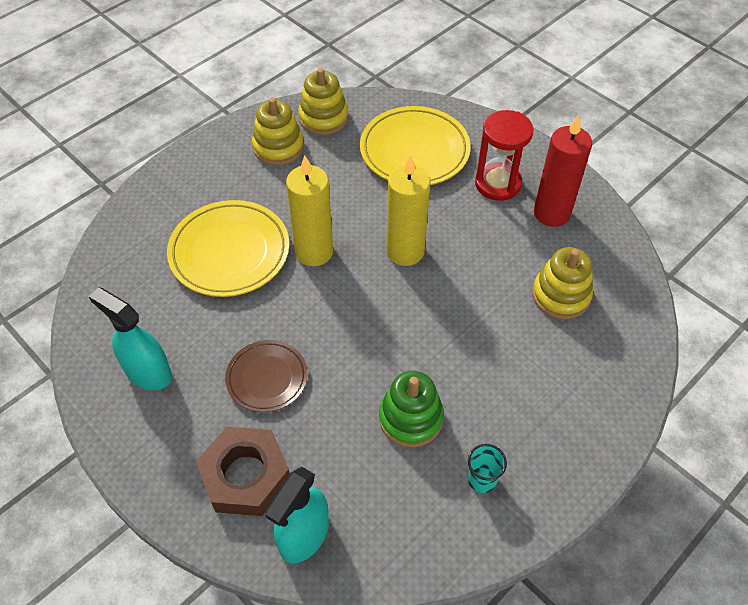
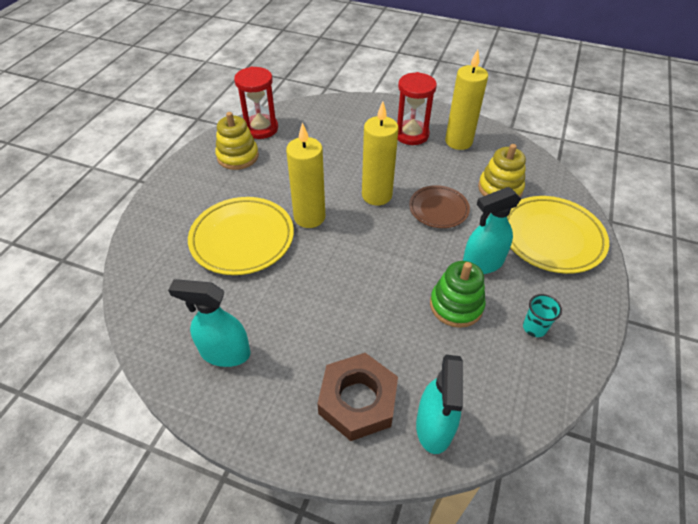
camera: 25 degrees left, 5 degrees down
brown plate [225,340,308,412] -> brown plate moved to [409,185,470,228]
yellow stacking toy [298,68,348,135] -> red hourglass [234,66,278,139]
yellow plate [360,106,471,185] -> yellow plate moved to [507,196,609,274]
red candle [534,115,592,227] -> yellow candle [445,49,488,150]
none -> turquoise spray bottle [463,187,521,274]

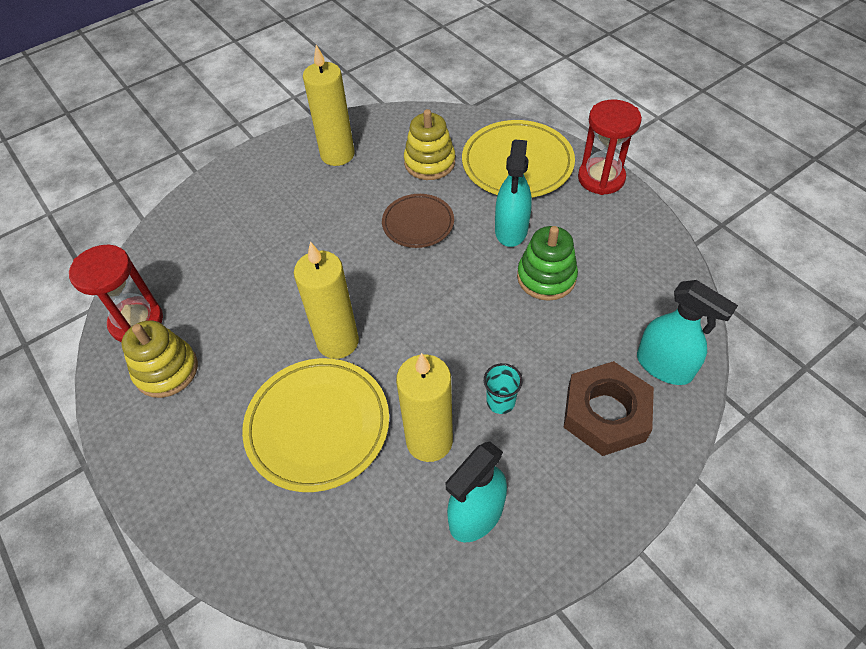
camera: 55 degrees left, 5 degrees up
yellow candle [362,102,399,205] -> yellow candle moved to [396,353,453,462]
red hourglass [397,72,437,145] -> red hourglass moved to [578,100,642,195]
turquoise cup [523,294,562,337] -> turquoise cup moved to [484,363,523,414]

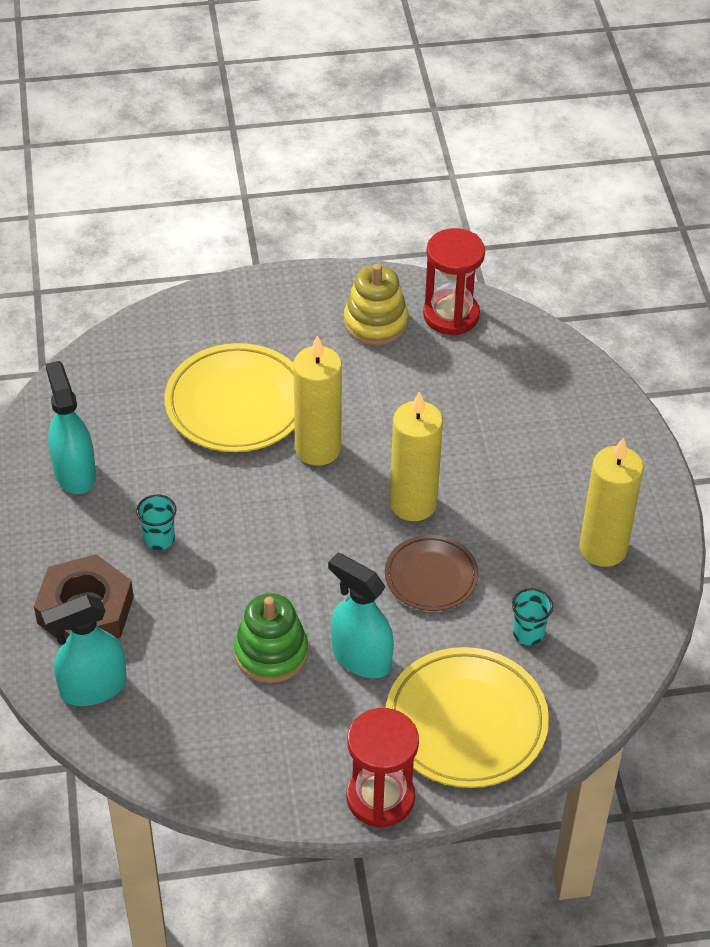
camera: 115 degrees right, 5 degrees down
yellow candle [396,353,453,462] -> yellow candle moved to [390,391,443,521]
yellow stacking toy [404,109,455,180] -> turquoise cup [512,588,553,645]

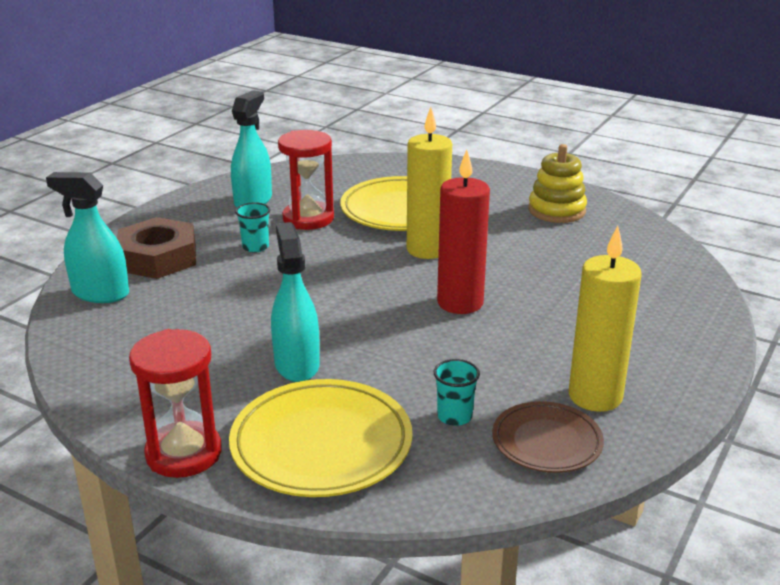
camera: 40 degrees right, 20 degrees down
green stacking toy [234,593,308,683] -> none
brown plate [385,535,479,611] -> brown plate moved to [492,401,604,473]
yellow candle [390,391,443,521] -> red candle [437,150,490,314]
red hourglass [423,228,485,335] -> red hourglass moved to [278,130,334,230]

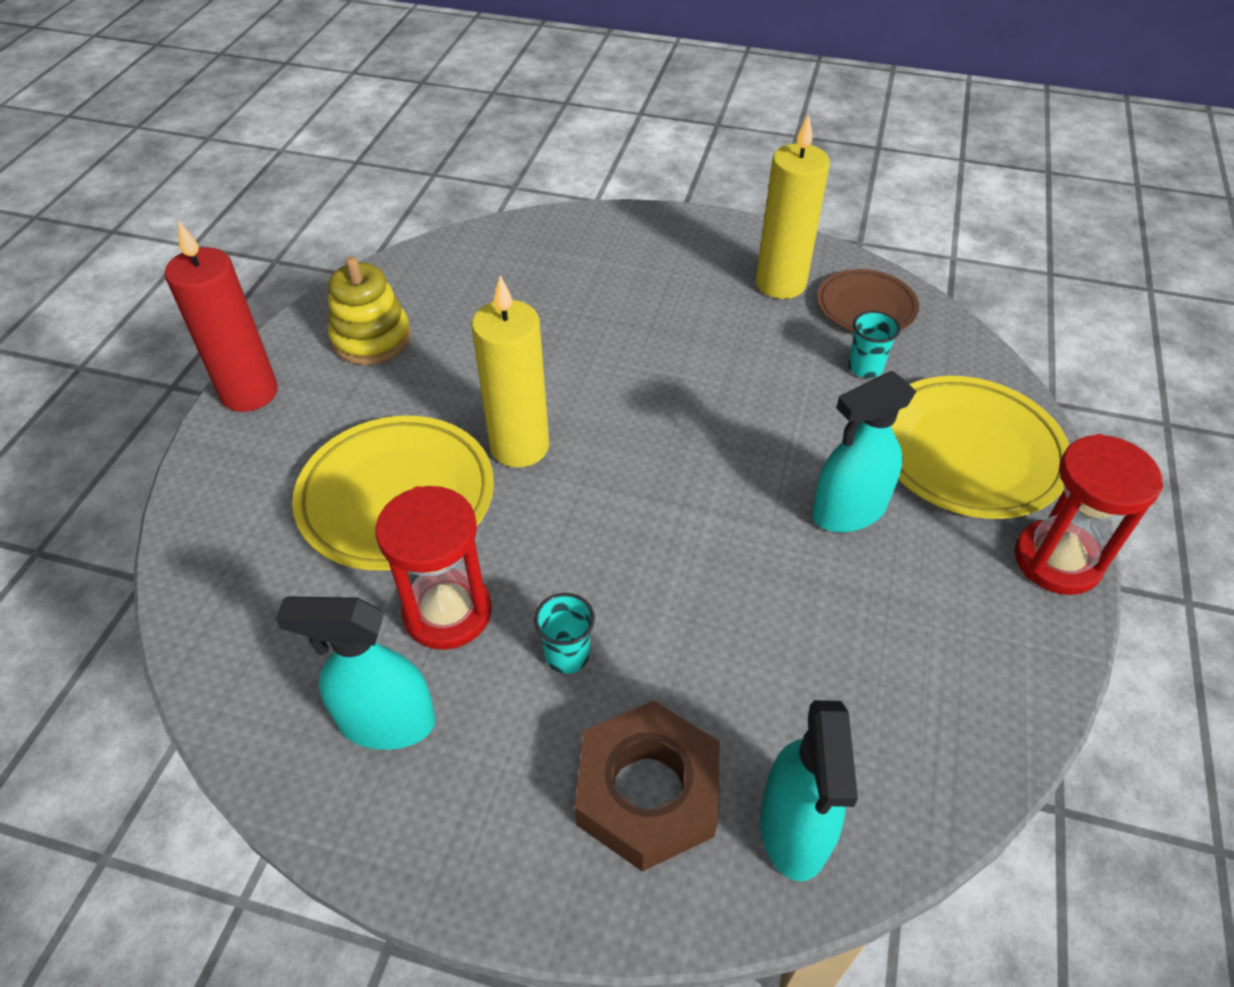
camera: 105 degrees left, 20 degrees up
red candle [437,150,490,314] -> red candle moved to [165,220,278,412]

